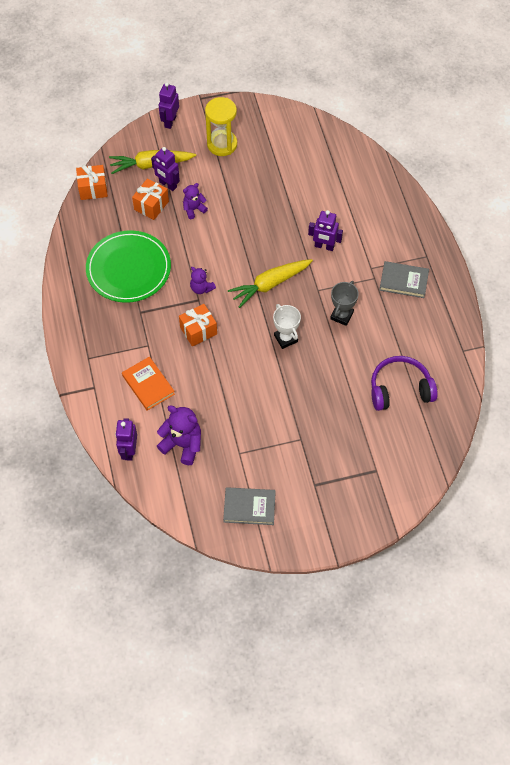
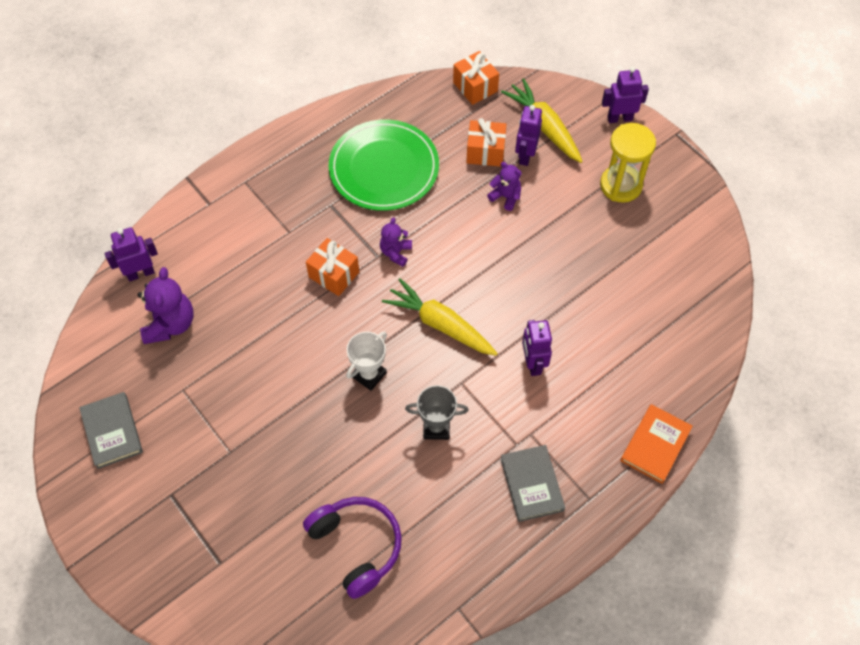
camera: 65 degrees right, 0 degrees up
orange book [122,357,175,411] -> orange book moved to [620,404,693,484]

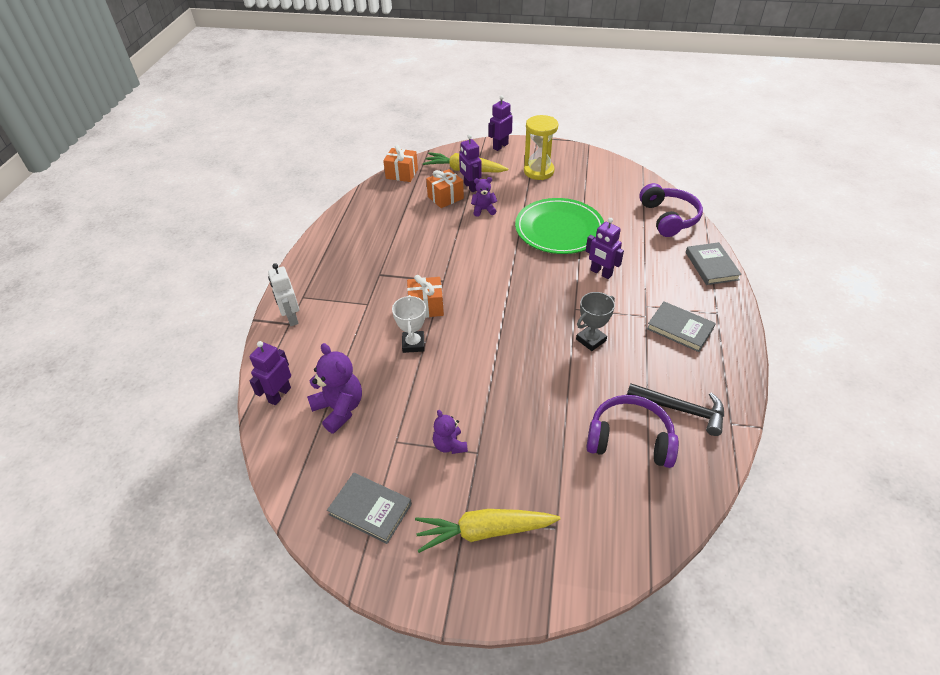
camera: 40 degrees left, 15 degrees down
green plate [329,120,439,211] -> green plate moved to [515,198,604,254]
white trophy [346,332,387,391] -> white trophy moved to [392,295,426,353]
purple teddy bear [380,217,412,267] -> purple teddy bear moved to [433,410,468,454]
yellow carrot [382,278,498,356] -> yellow carrot moved to [415,509,561,553]
orange book [620,404,693,484] -> grey book [686,242,742,285]
none -> white robot [268,263,299,326]
none -> black hammer [627,383,724,436]
none -> purple headphones [639,183,703,237]

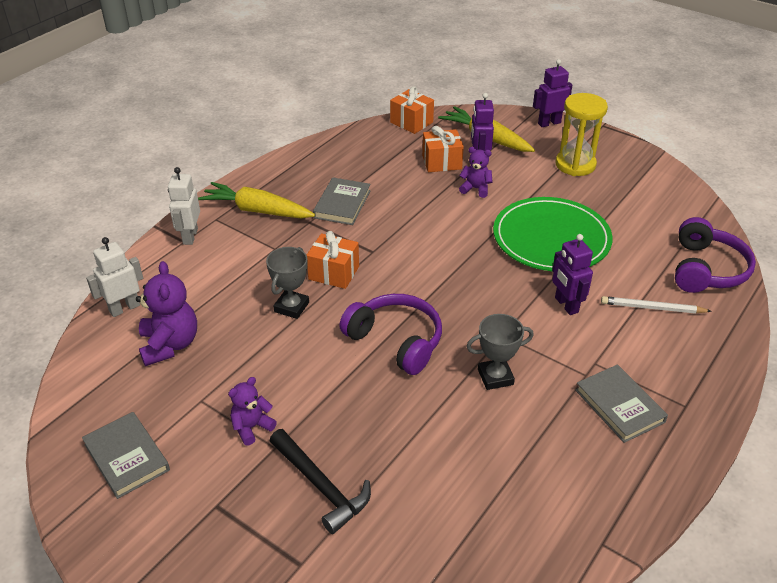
camera: 25 degrees right, 5 degrees down
purple robot [249,341,291,405] -> white robot [86,237,143,317]
white trophy [392,295,426,353] -> grey trophy [266,247,309,319]
yellow carrot [415,509,561,553] -> yellow carrot moved to [198,182,315,218]
purple teddy bear [433,410,468,454] -> purple teddy bear turned 45 degrees clockwise [228,377,277,446]
purple headphones [586,395,679,468] -> purple headphones moved to [339,294,442,375]
black hammer [627,383,724,436] -> black hammer moved to [270,429,371,534]
grey book [686,242,742,285] -> grey book moved to [313,178,371,225]
none -> white pencil [601,296,712,314]

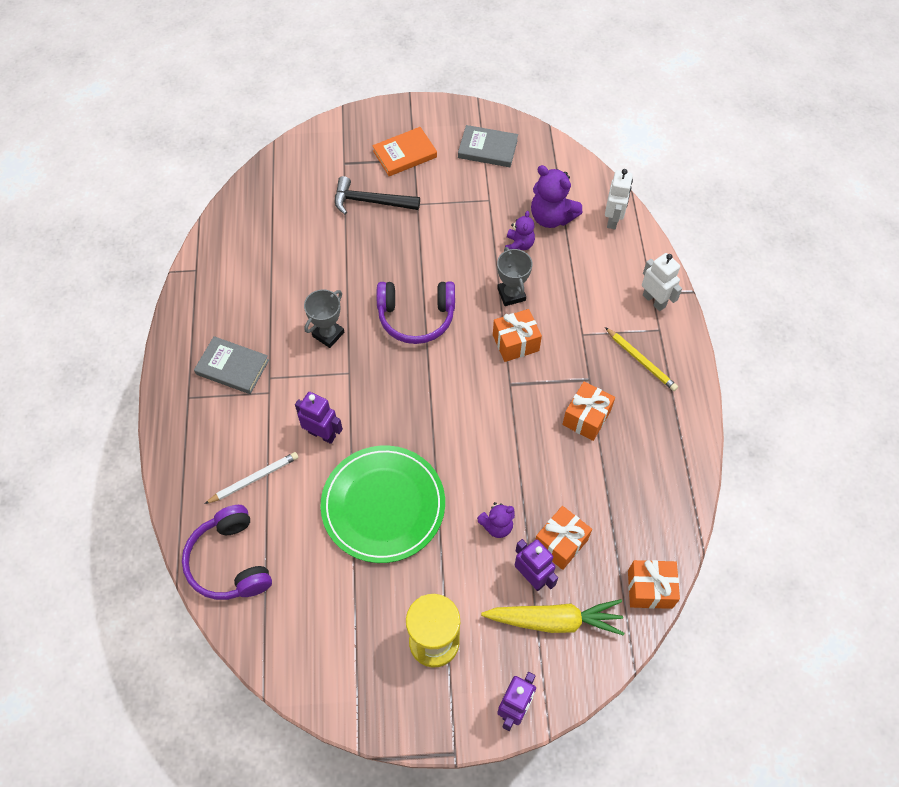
camera: 140 degrees right, 20 degrees up
yellow carrot [198,182,315,218] -> yellow pencil [605,327,678,391]
purple teddy bear [228,377,277,446] -> purple teddy bear moved to [505,211,535,250]
grey book [313,178,371,225] -> orange gift [562,381,615,441]
none -> orange book [372,127,437,176]

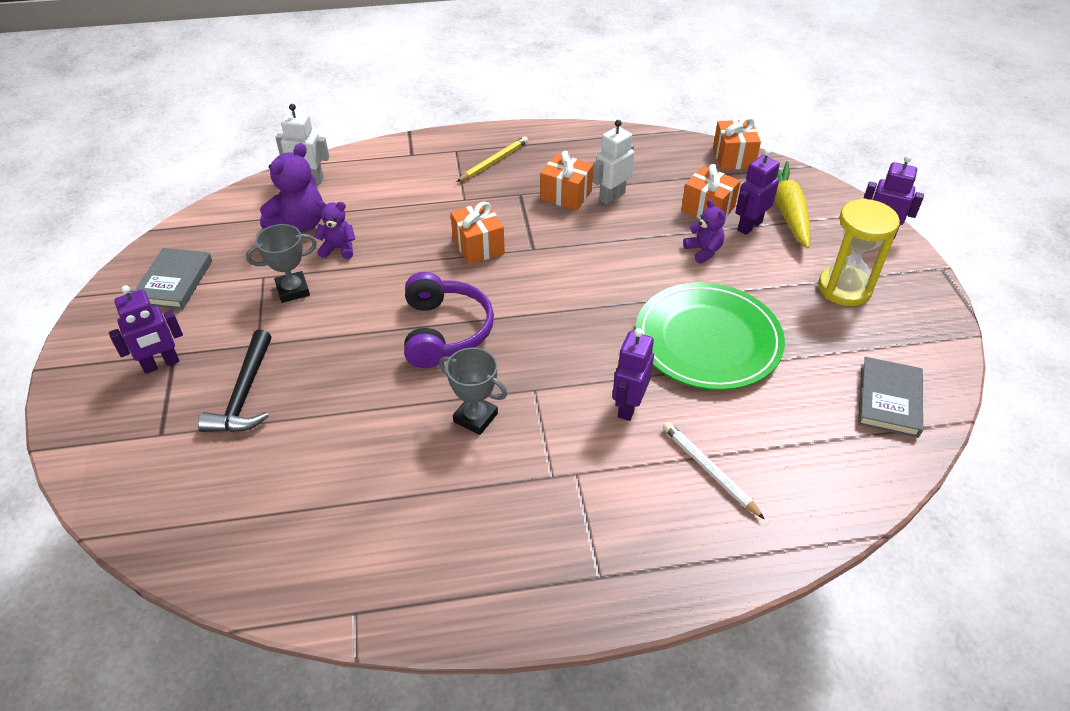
camera: 95 degrees left, 15 degrees down
purple headphones [182,505,272,600] -> none
grey book [194,336,269,394] -> grey book moved to [858,357,923,438]
orange book [372,127,437,176] -> purple robot [109,285,183,374]
grey trophy [497,247,532,306] -> grey trophy moved to [246,224,317,303]
white robot [642,253,682,311] -> white robot moved to [593,120,635,204]

